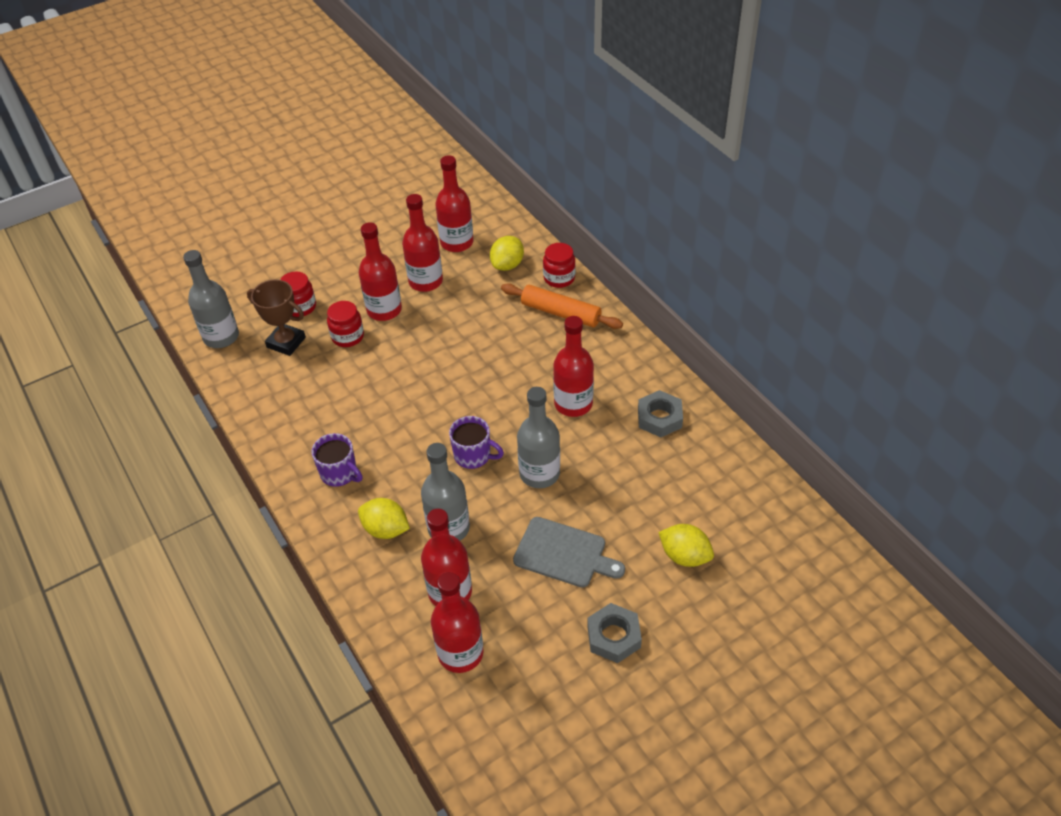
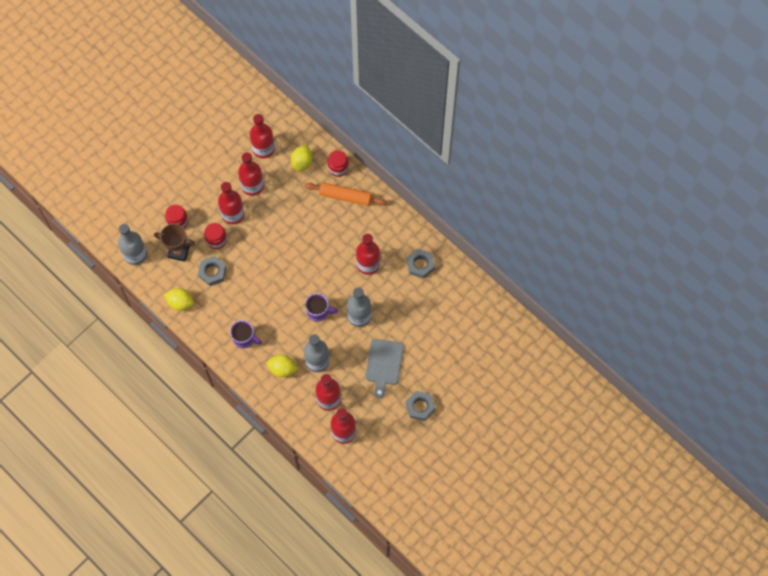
camera: 15 degrees left, 20 degrees up
grey cutting board [513,517,625,588] -> grey cutting board turned 90 degrees clockwise [365,339,404,398]
yellow lemon [659,524,714,567] -> yellow lemon moved to [164,288,194,311]
none -> grey nut [198,256,227,286]

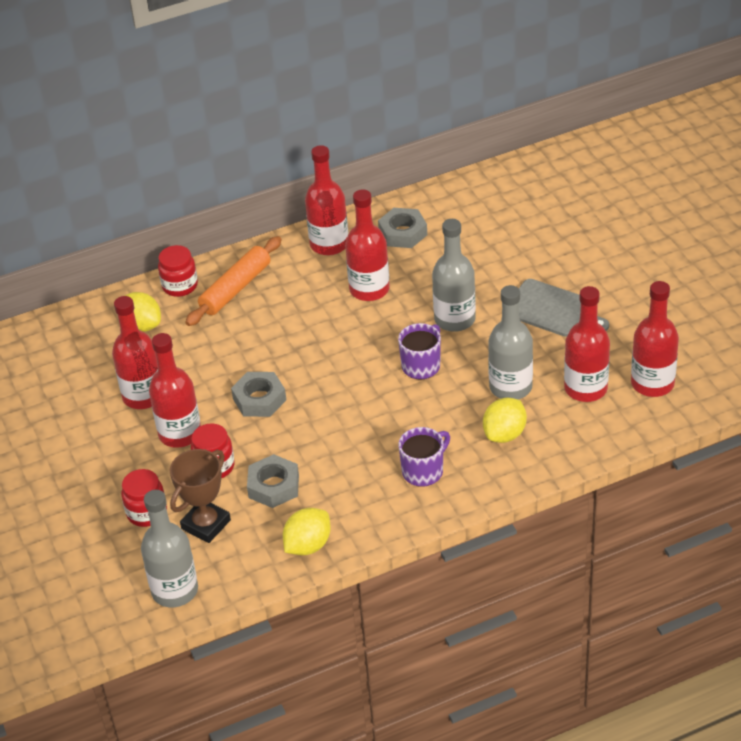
camera: 65 degrees left, 25 degrees down
red bottle [250,114,275,158] -> red bottle moved to [305,145,348,255]
grey nut [406,391,435,421] -> grey nut moved to [231,372,286,417]

